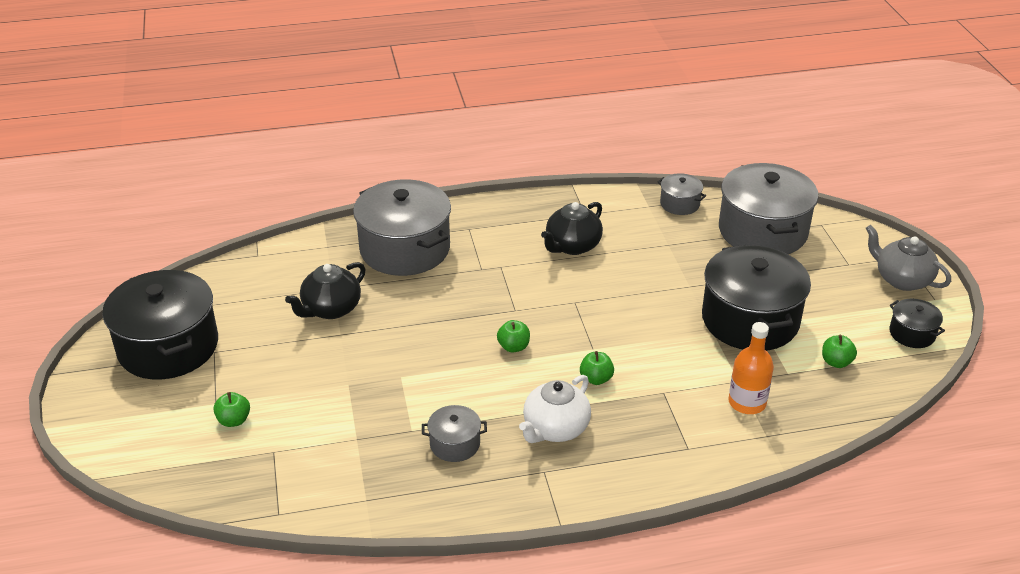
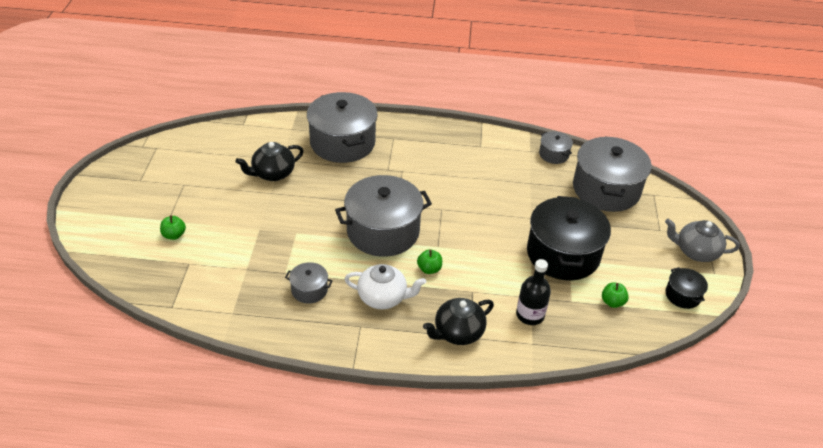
camera: 15 degrees right, 5 degrees up
black pot [102,270,218,379] -> none
green apple [497,320,530,352] -> grey pot [335,175,432,257]
white teapot [519,375,591,443] -> white teapot turned 135 degrees counterclockwise [345,264,426,309]
black teapot [541,202,603,255] -> black teapot moved to [423,298,494,345]
orange bottle [728,322,774,414] -> black bottle [516,259,551,325]
grey teapot [866,225,951,291] -> grey teapot turned 45 degrees counterclockwise [665,219,740,262]

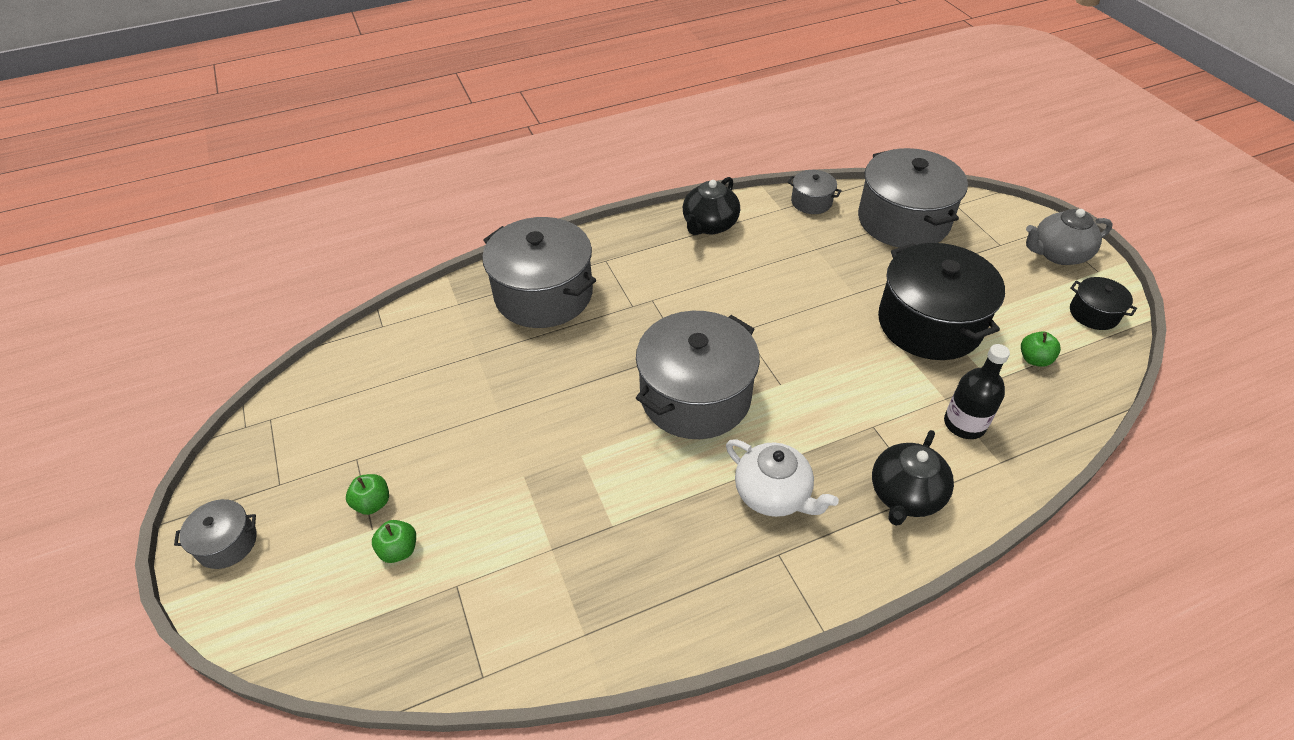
camera: 25 degrees left, 5 degrees up
black teapot [235,142,304,181] -> black teapot moved to [683,177,740,235]
grey pot [285,262,333,304] -> grey pot moved to [174,499,257,569]
white teapot [345,264,426,309] -> white teapot turned 60 degrees clockwise [726,439,839,517]
green apple [417,249,442,274] -> green apple moved to [346,474,389,515]

